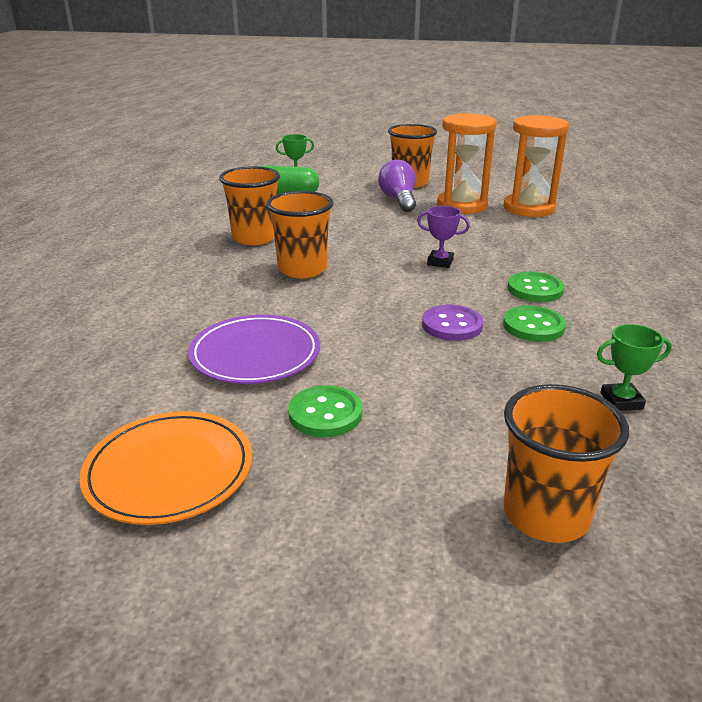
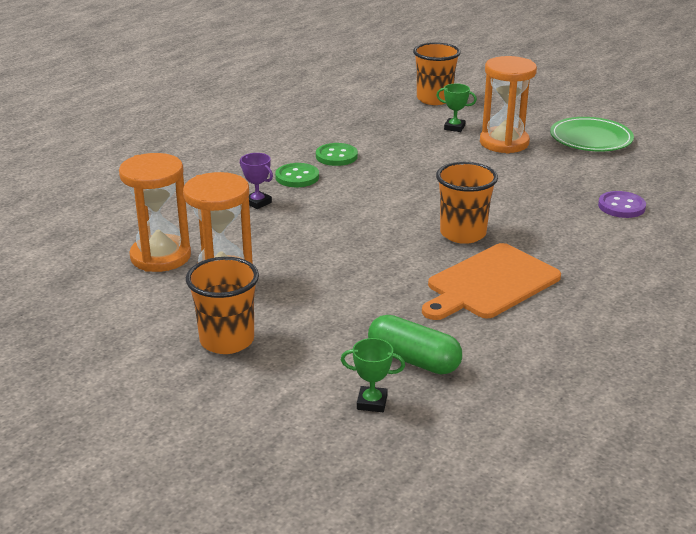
camera: 155 degrees left, 0 degrees up
orange plate [79,411,252,525] -> green plate [550,117,634,152]
purple plate [188,315,320,384] -> none
orange cup [219,166,280,245] -> orange cutting board [422,243,561,320]
green button [288,385,362,437] -> orange hourglass [480,56,537,154]
purple light bulb [378,160,416,212] -> none
purple trophy [417,206,470,268] -> purple trophy moved to [240,153,273,209]
purple button [422,305,483,341] -> purple button moved to [598,191,646,218]
green trophy [597,324,672,411] -> green trophy moved to [436,84,477,132]

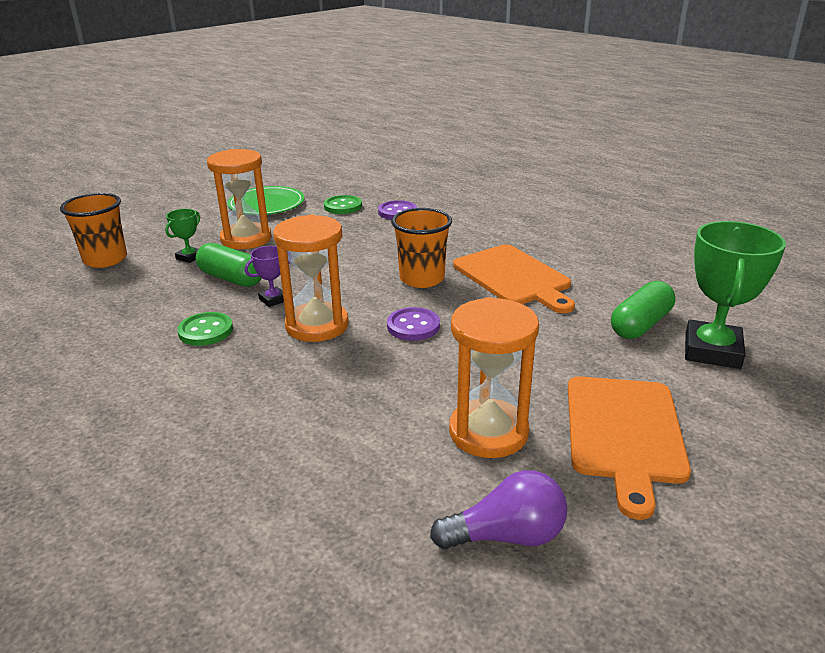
camera: 80 degrees left, 0 degrees up
orange hourglass [119,153,191,272] -> orange hourglass moved to [273,215,349,342]
orange cup [186,257,259,354] -> orange cutting board [568,376,691,520]
purple trophy [240,153,273,209] -> purple trophy moved to [245,246,290,307]
green button [275,163,319,187] -> green button moved to [324,195,362,214]
green trophy [341,338,405,412] -> green trophy [685,221,786,369], size x2.08
none -> green capsule [196,243,262,287]
none -> purple button [387,307,440,341]
none -> purple light bulb [430,470,567,550]

